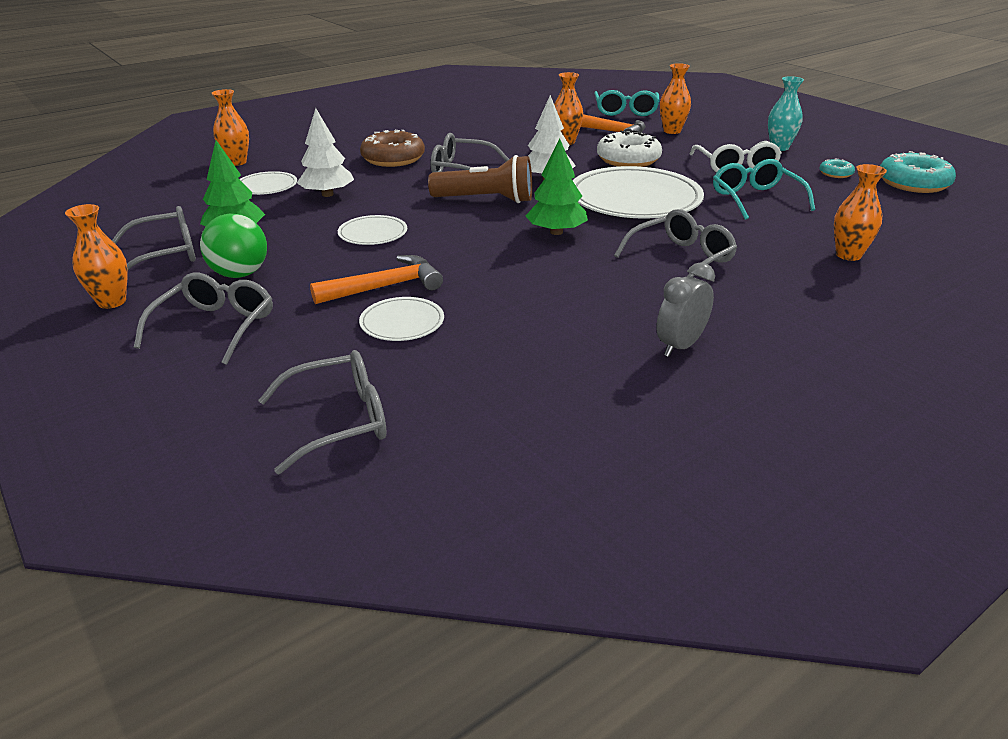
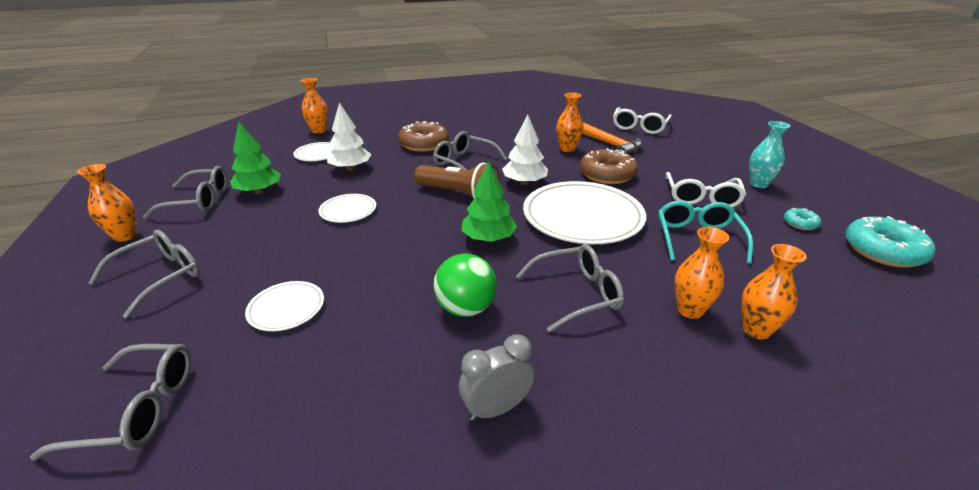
camera: 20 degrees right, 0 degrees up
green ball [200,214,267,278] -> green ball moved to [433,253,497,317]
orange hammer [310,255,443,304] -> none
turquoise glasses [594,90,660,116] -> white glasses [613,107,672,134]
white donut [597,130,662,167] -> brown donut [580,148,638,184]
orange vase [660,63,691,134] -> orange vase moved to [675,227,729,319]

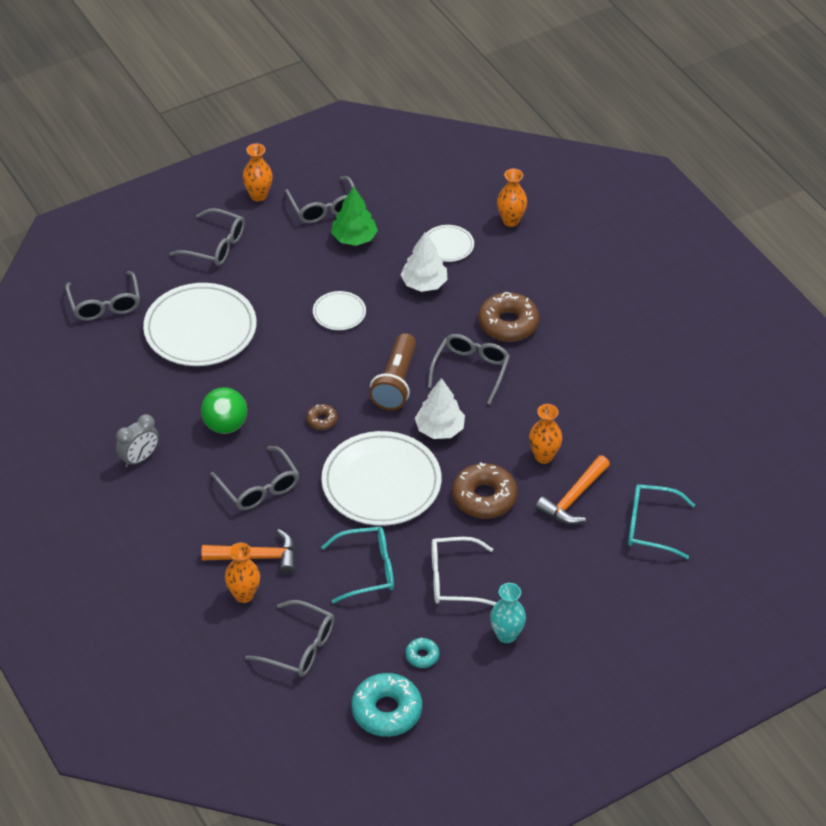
camera: 75 degrees right, 15 degrees up
white plate [245,281,324,331] -> white plate [143,283,256,366], size x2.10
grey clock [459,334,535,421] -> grey clock turned 90 degrees clockwise [116,414,159,468]
green tree [461,161,517,242] -> brown donut [306,404,338,430]
white glasses [613,107,672,134] -> turquoise glasses [628,484,695,559]
orange vase [675,227,729,319] -> orange hammer [202,529,295,574]
none -> grey glasses [245,600,334,677]

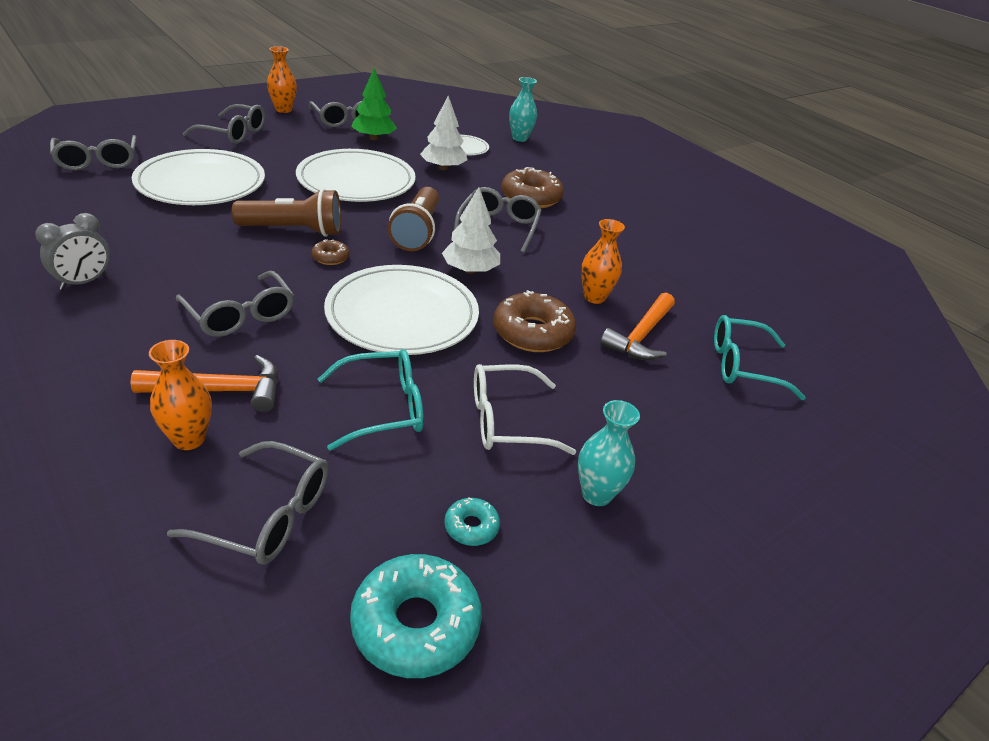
camera: 10 degrees left, 10 degrees down
green ball [201,387,247,434] -> none
white plate [313,291,366,330] -> white plate [296,149,415,202], size x2.10
orange vase [497,169,527,227] -> turquoise vase [509,77,537,142]
none -> brown flashlight [232,189,341,237]

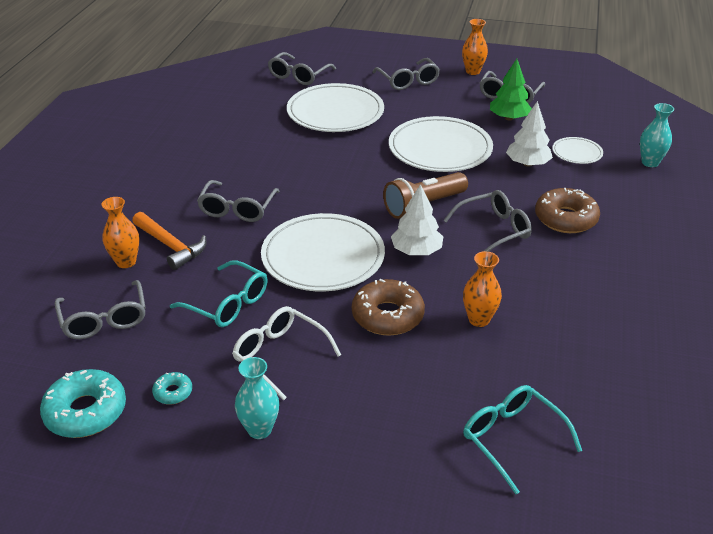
camera: 55 degrees right, 0 degrees up
grey clock [35,213,110,290] -> none
brown flashlight [232,189,341,237] -> none
brown donut [311,239,349,265] -> none
orange hammer [600,293,675,360] -> none

